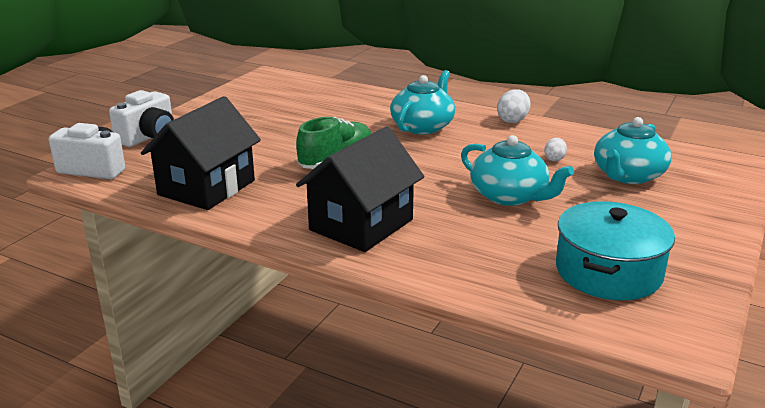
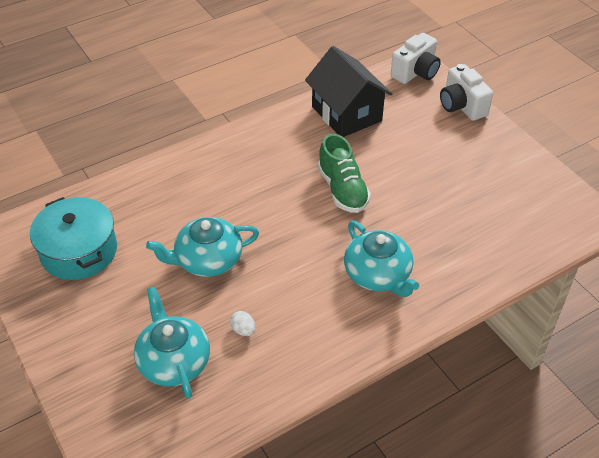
camera: 120 degrees right, 20 degrees up
black house [296,126,424,252] -> none
white egg [497,89,530,123] -> none

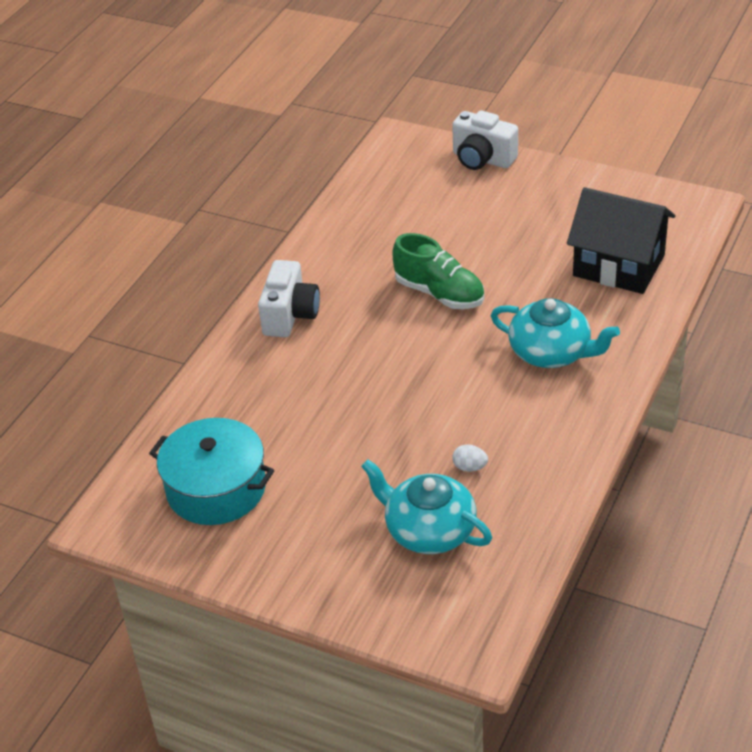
camera: 30 degrees left, 5 degrees down
turquoise teapot [146,217,259,277] -> none
black house [305,46,392,137] -> black house moved to [567,187,675,294]
white camera [391,33,441,84] -> white camera moved to [258,260,320,337]

